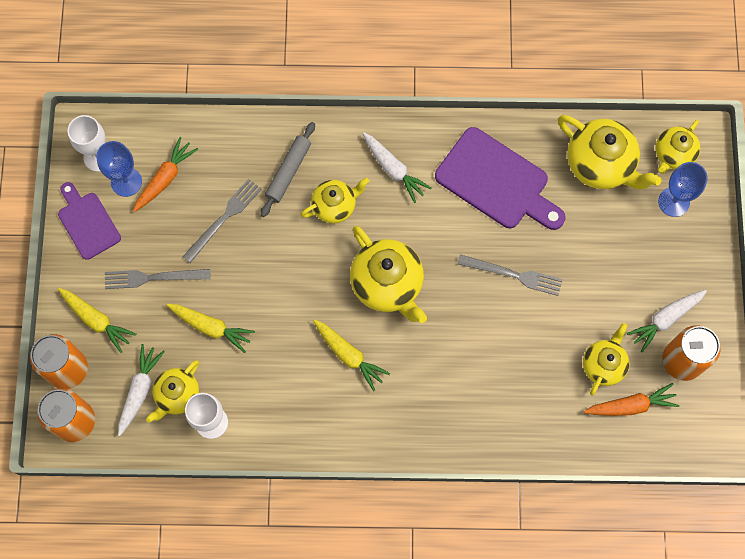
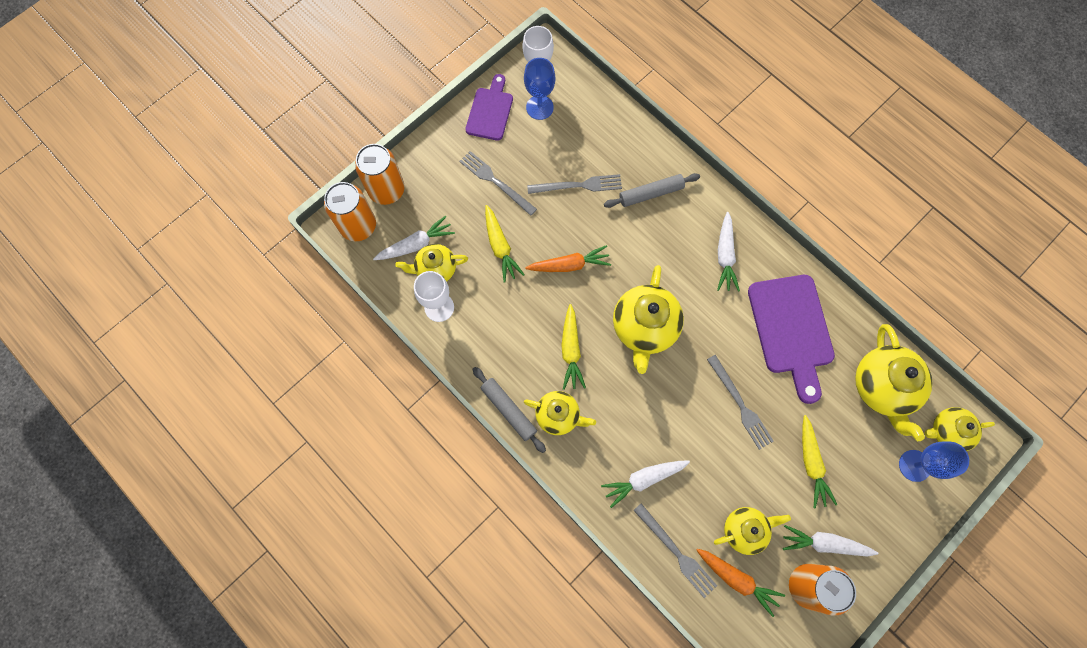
camera: 45 degrees right, 0 degrees up
yellow carrot [58,288,136,353] -> yellow carrot moved to [802,415,837,509]
orange carrot [133,137,198,212] -> orange carrot moved to [525,245,611,272]
yellow teapot [301,178,369,224] -> yellow teapot moved to [524,391,596,435]
none -> grey rolling pin [472,367,546,453]
none -> white carrot [601,460,690,508]
none -> grey fork [633,503,717,598]

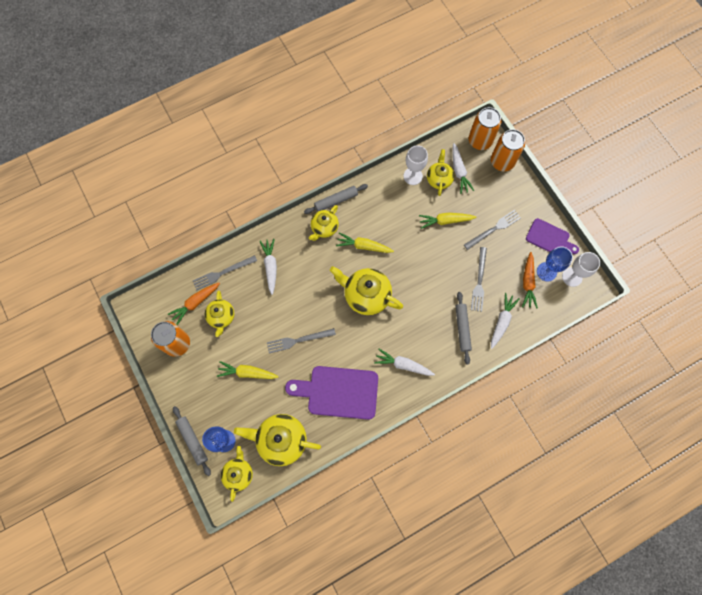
camera: 105 degrees right, 0 degrees up
orange carrot [525,245,611,272] -> orange carrot moved to [522,252,538,309]
white carrot [783,525,878,557] -> white carrot moved to [491,293,520,349]
none -> grey rolling pin [173,406,211,476]

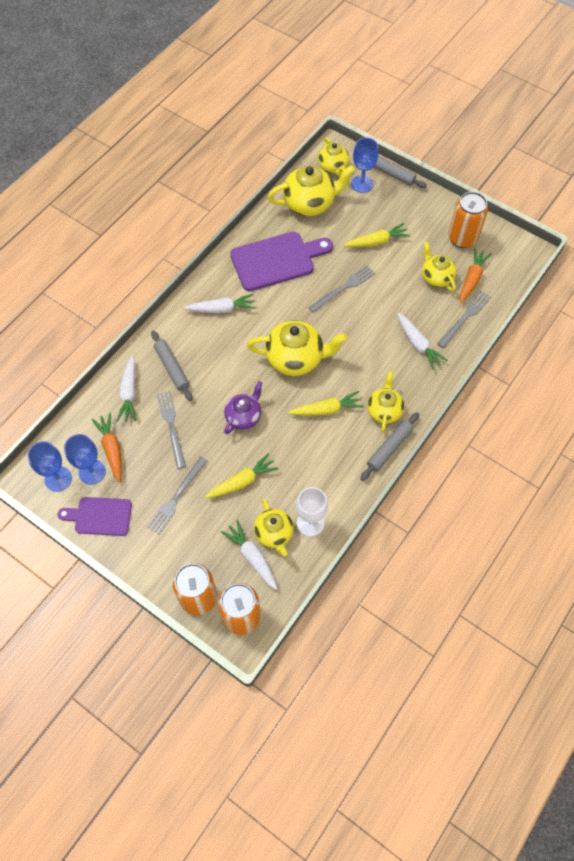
camera: 155 degrees right, 10 degrees down
white goblet [562,252,600,287] -> blue goblet [27,441,72,492]
none -> purple teapot [224,381,263,434]

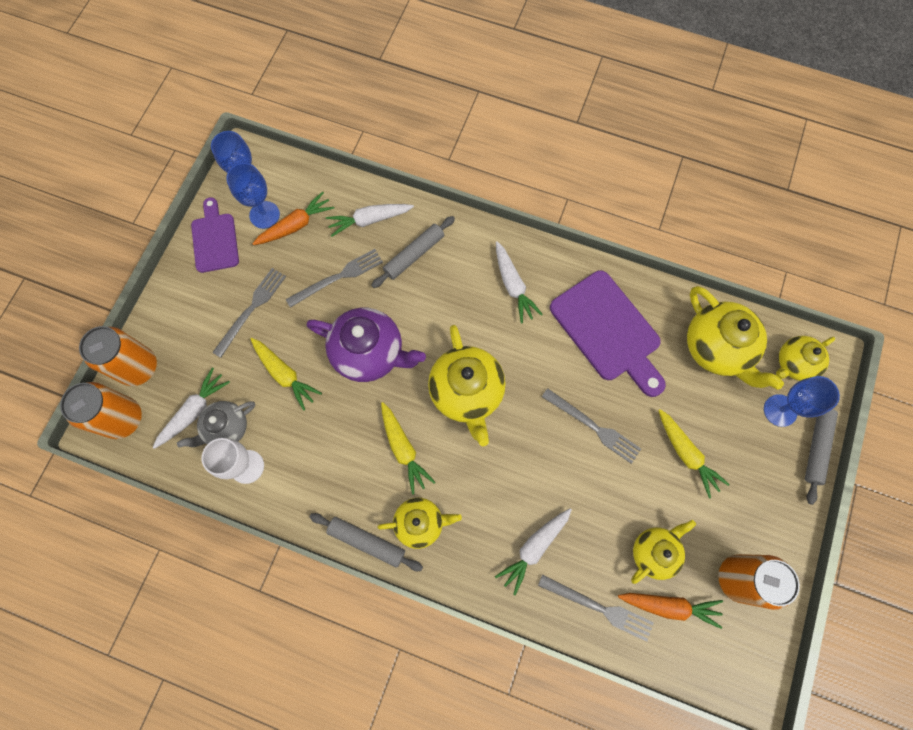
camera: 75 degrees right, 10 degrees up
grey fork [147,457,208,535] -> grey fork turned 105 degrees clockwise [212,268,286,358]
purple teapot [224,381,263,434] -> purple teapot [307,308,426,382], size x1.62
yellow teapot [254,499,294,556] -> grey teapot [177,401,255,447]

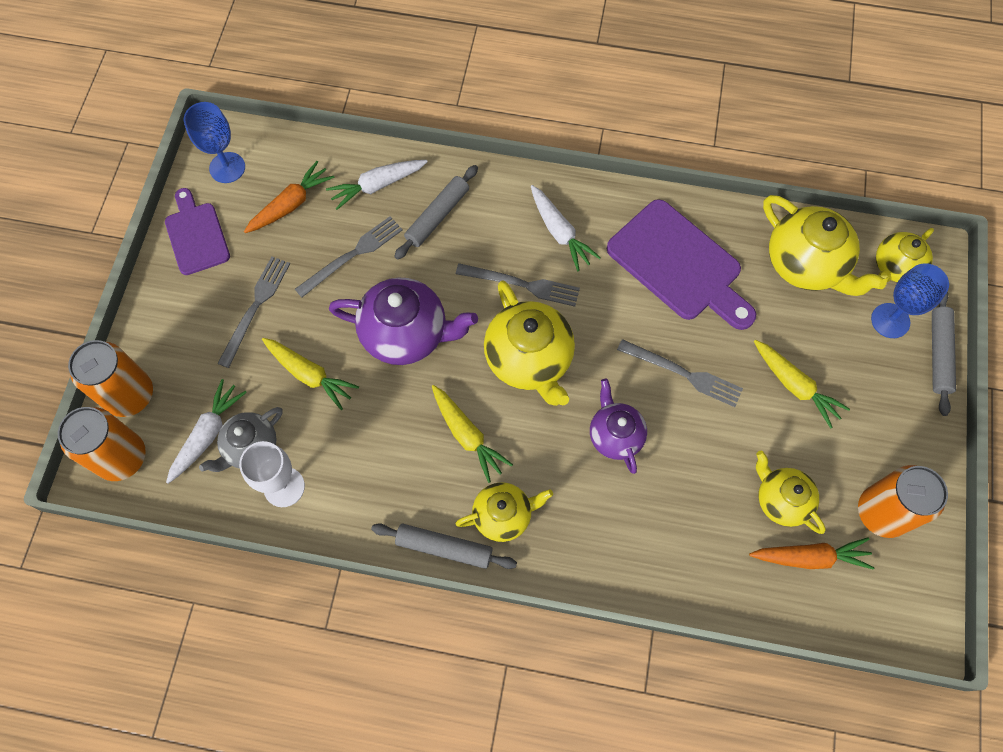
camera: 10 degrees left, 5 degrees down
blue goblet [226,163,280,229] -> none
white carrot [495,508,572,595] -> none
grey fork [538,574,654,642] -> grey fork moved to [456,263,580,307]
yellow teapot [631,520,696,584] -> yellow teapot turned 75 degrees counterclockwise [756,451,826,534]
none -> purple teapot [590,379,647,474]

